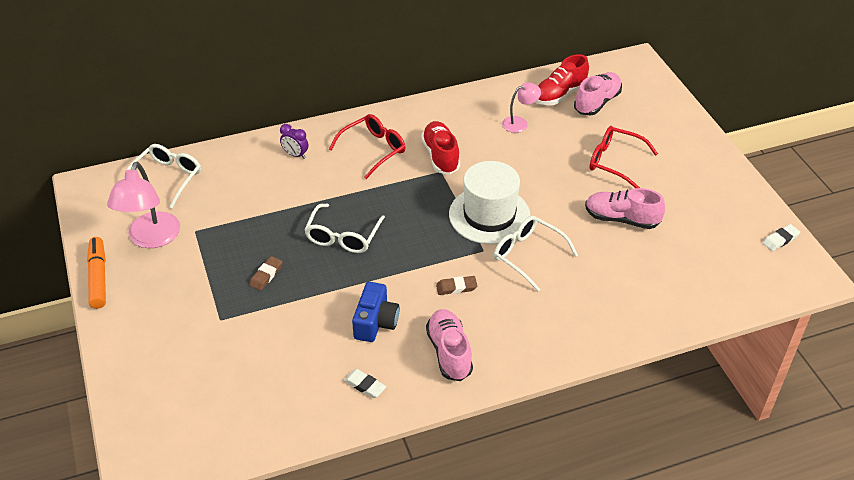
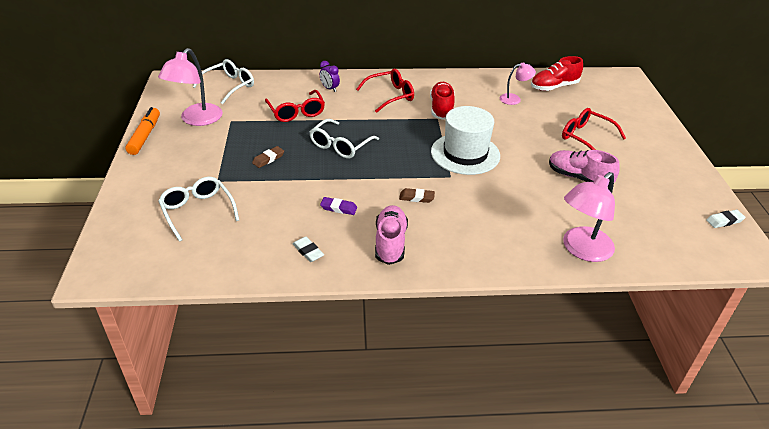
camera: 15 degrees right, 5 degrees down
blue camera [352,282,400,342] -> purple eraser [320,197,357,215]
white glasses [494,216,578,291] -> white glasses moved to [158,177,239,242]
pink shoe [574,72,622,115] -> none
none -> red glasses [265,90,325,122]
none -> pink lamp [563,172,615,262]

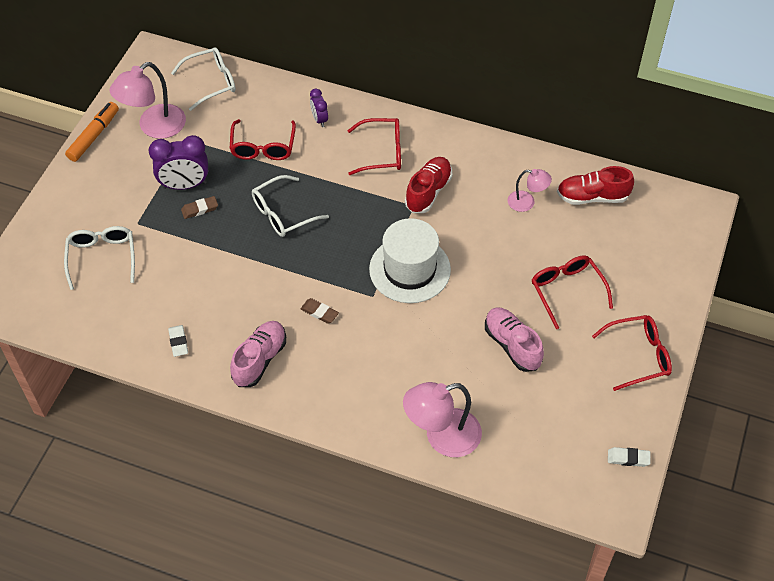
camera: 25 degrees right, 15 degrees up
purple eraser [320,197,357,215] -> none
none -> purple clock [149,135,208,190]
none -> red glasses [592,315,672,391]

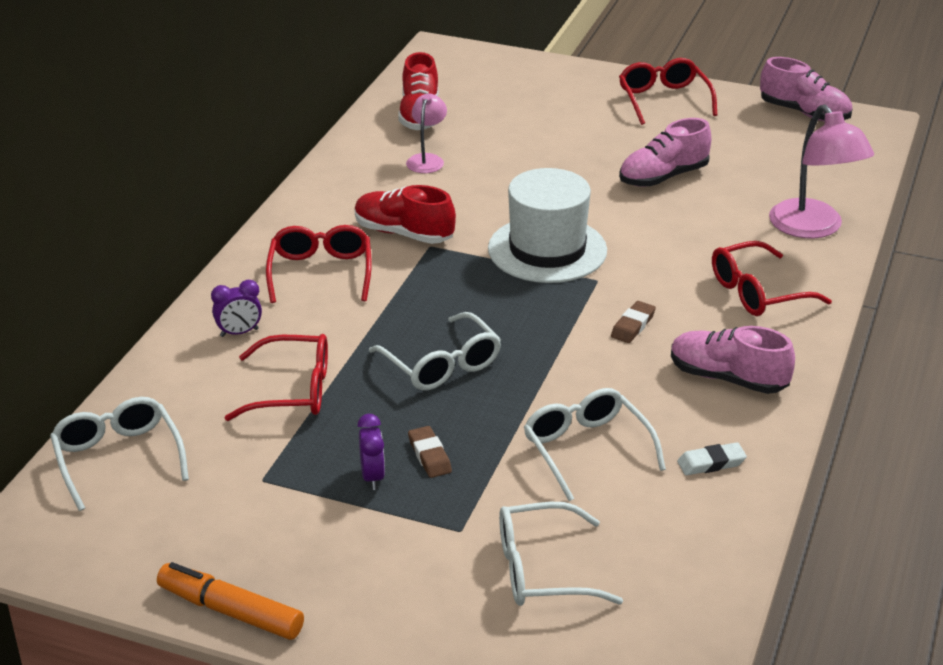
camera: 90 degrees left, 20 degrees down
pink lamp [109,62,186,139] -> none
purple clock [149,135,208,190] -> purple clock [357,414,385,490], size x0.54
red glasses [532,255,613,329] -> red glasses moved to [712,241,832,316]
white eraser [608,447,650,467] -> pink shoe [760,57,852,122]
none -> white glasses [524,388,666,501]

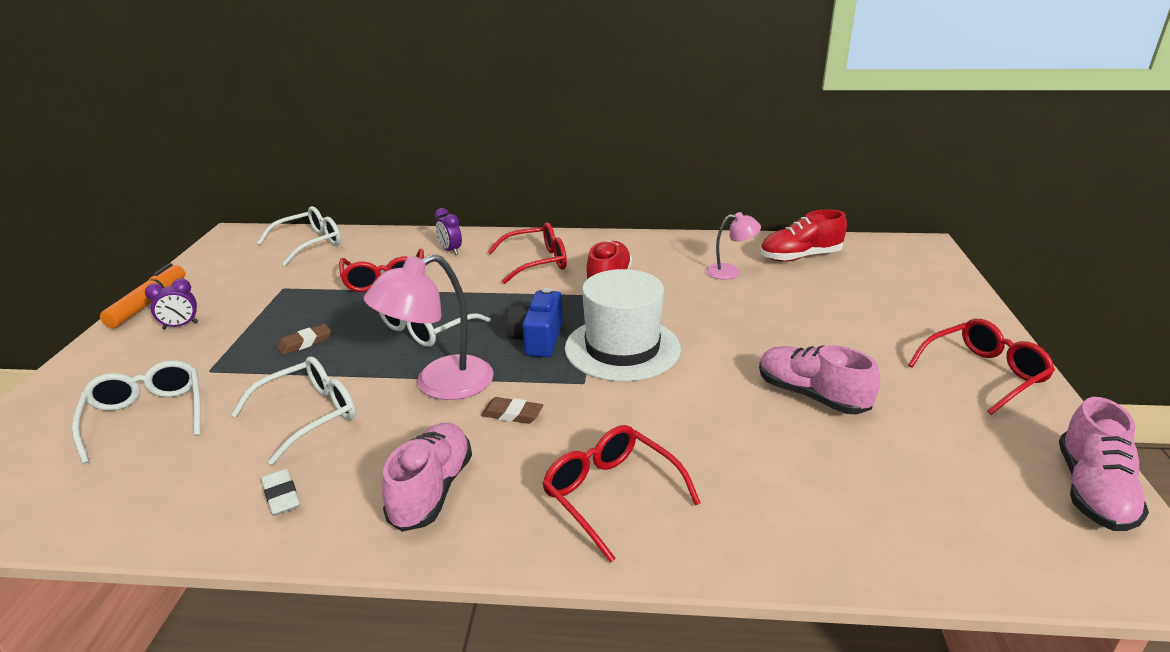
camera: 75 degrees right, 5 degrees down
purple clock [357,414,385,490] -> purple clock moved to [145,279,198,330]
pink lamp [769,105,874,239] -> pink lamp moved to [364,254,494,400]
none -> blue camera [506,288,563,357]

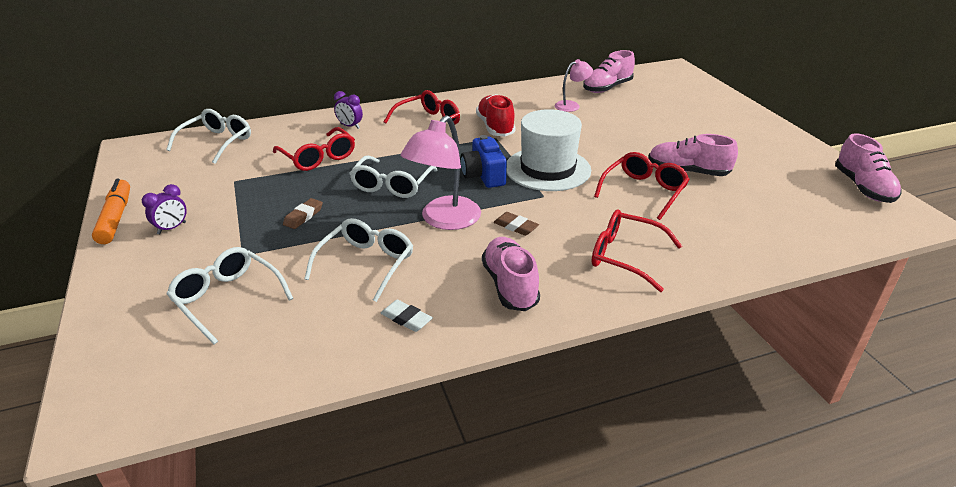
camera: 25 degrees left, 5 degrees up
brown eraser [481,397,543,424] -> brown eraser turned 45 degrees clockwise [493,212,539,236]
red shoe [760,209,847,262] -> pink shoe [583,50,635,93]
red glasses [908,319,1055,415] -> red glasses moved to [594,152,690,220]

